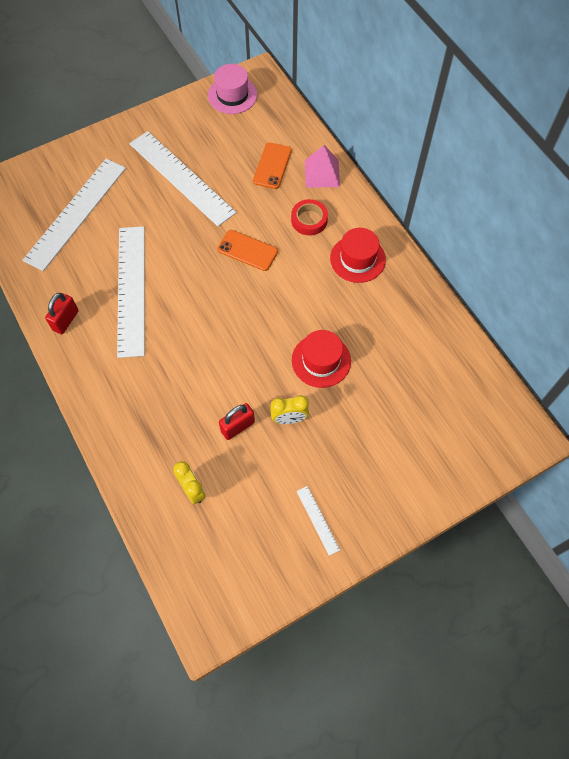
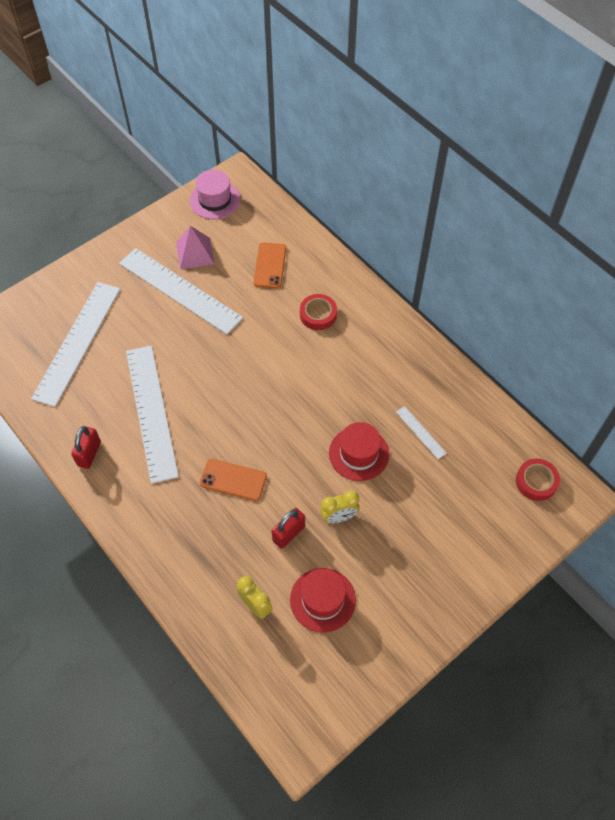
camera: 10 degrees left, 5 degrees down
orange phone [217,230,278,271] -> orange phone moved to [200,459,267,501]
white ruler [296,486,340,556] -> white ruler moved to [396,406,447,459]
pink pyramid [305,145,340,188] -> pink pyramid moved to [176,226,214,269]
red hat [330,228,386,283] -> red hat moved to [290,568,356,633]
none -> red tape [516,459,560,501]

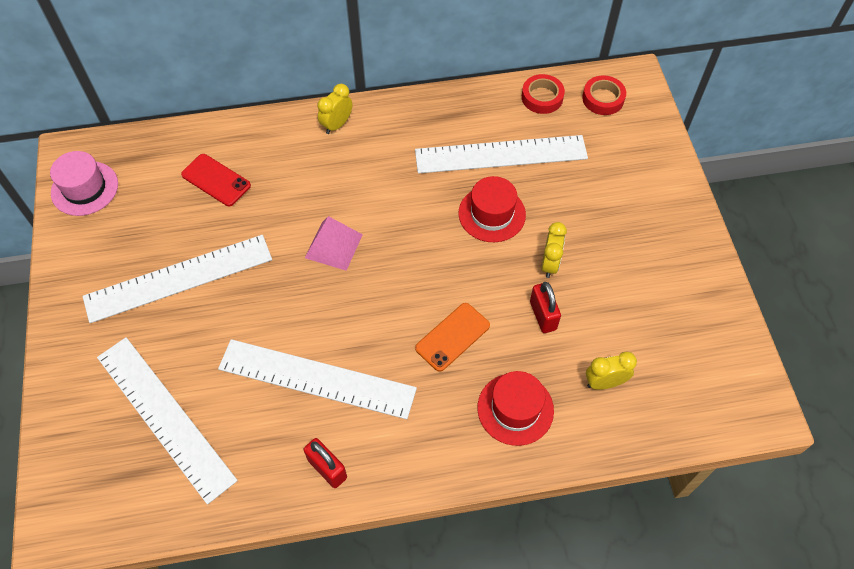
camera: 60 degrees left, 0 degrees up
pink pyramid [176,226,214,269] -> pink pyramid moved to [305,216,363,271]
orange phone [253,243,286,289] -> red phone [181,154,251,206]
red hat [290,568,356,633] -> red hat moved to [478,371,554,446]
red tape [300,294,337,330] -> red tape moved to [522,74,565,114]
white ruler [396,406,447,459] -> white ruler [415,135,588,174], size x2.38
none -> yellow clock [317,84,352,134]

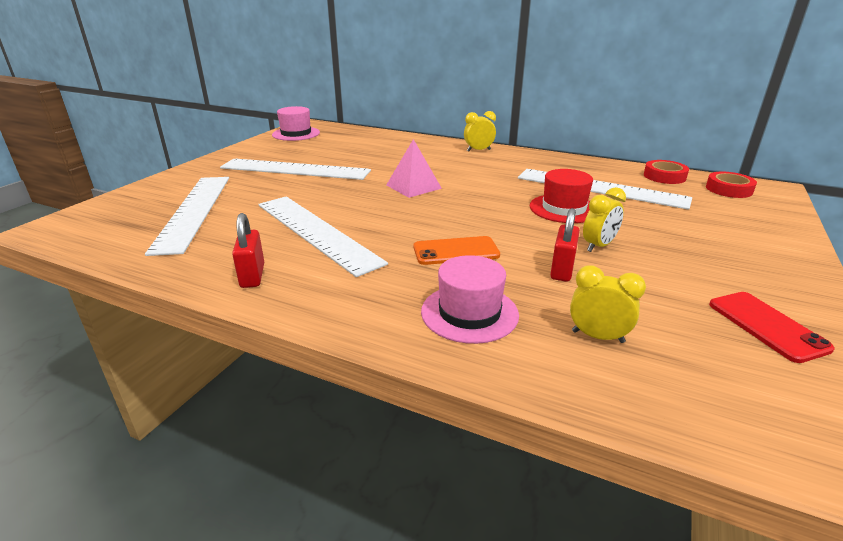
camera: 35 degrees right, 30 degrees down
red phone [181,154,251,206] -> red phone moved to [709,292,835,363]
red hat [478,371,554,446] -> pink hat [421,255,519,344]

